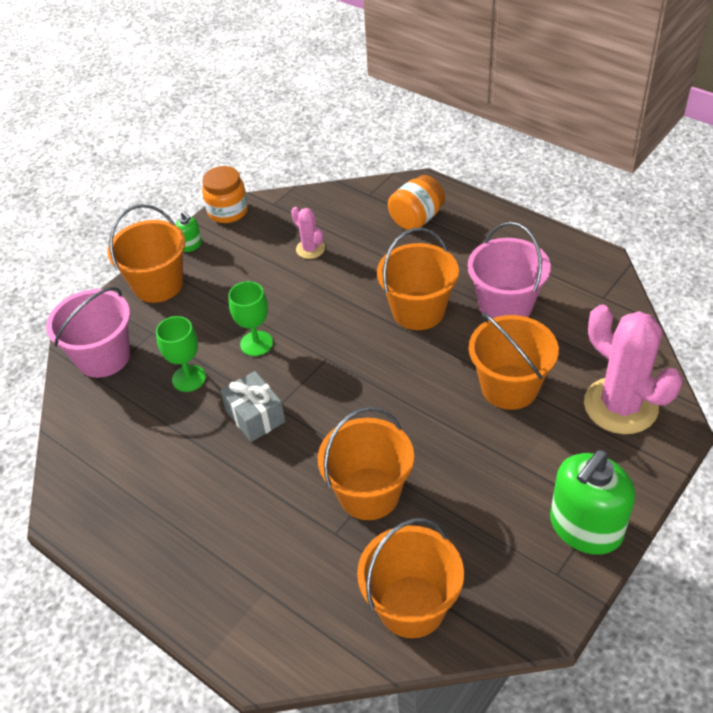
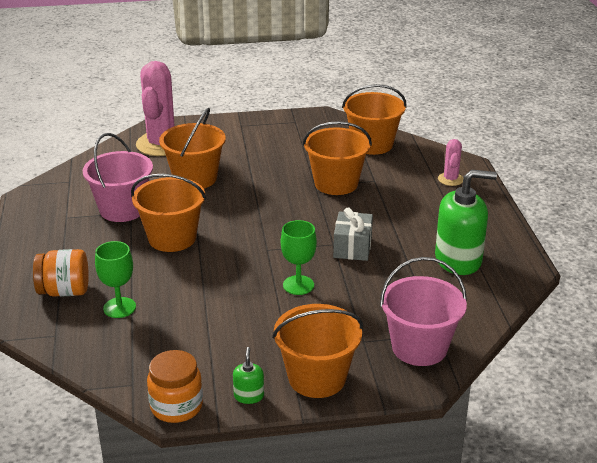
camera: 140 degrees left, 15 degrees down
green goblet [156,316,206,392] -> green goblet moved to [95,241,136,318]
pink cactus [291,207,325,259] -> pink cactus moved to [438,139,463,186]
green soap dispenser [550,450,635,555] -> green soap dispenser moved to [435,170,497,275]

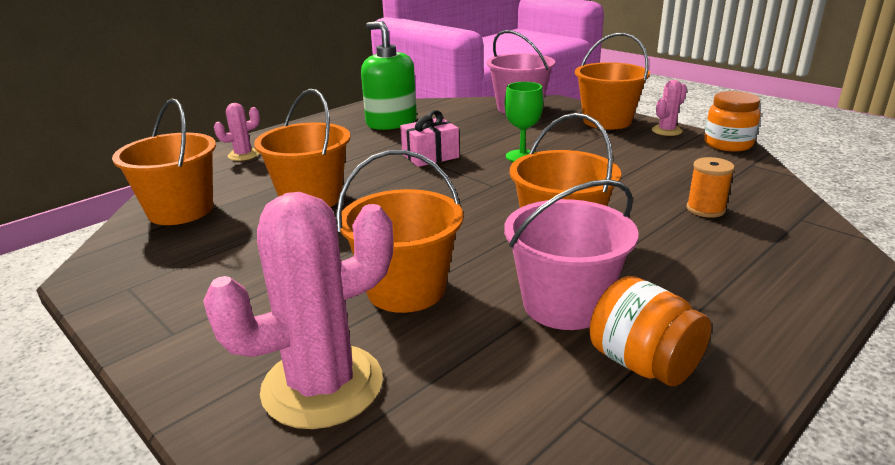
camera: 125 degrees left, 5 degrees down
orange jar [33,249,89,296] -> orange jar moved to [589,276,711,386]
green goblet [95,241,136,318] -> orange spool [687,157,735,218]
green soap dispenser [233,347,264,404] -> pink cactus [652,80,687,136]
grey gift [333,207,373,261] -> pink gift [400,110,459,167]

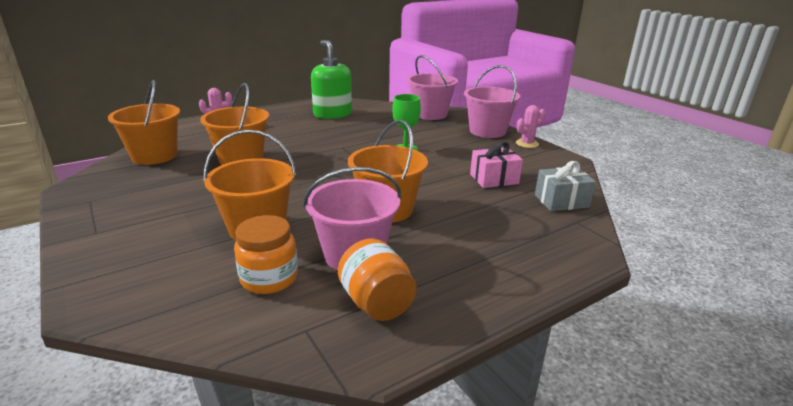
camera: 10 degrees right, 0 degrees up
pink cactus [203,192,393,429] -> none
pink gift [400,110,459,167] -> pink gift moved to [470,141,523,188]
orange bucket [575,33,650,129] -> pink bucket [464,65,521,138]
orange spool [687,157,735,218] -> none
orange jar [704,91,761,152] -> orange jar moved to [234,215,298,294]
none -> grey gift [535,161,596,211]

